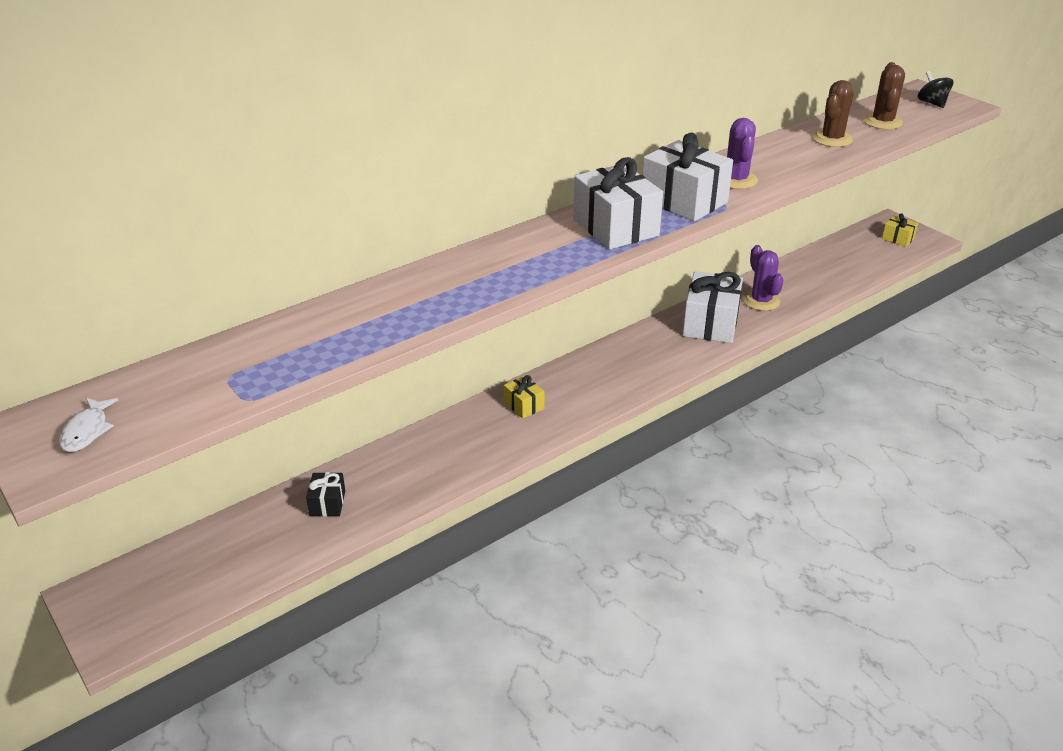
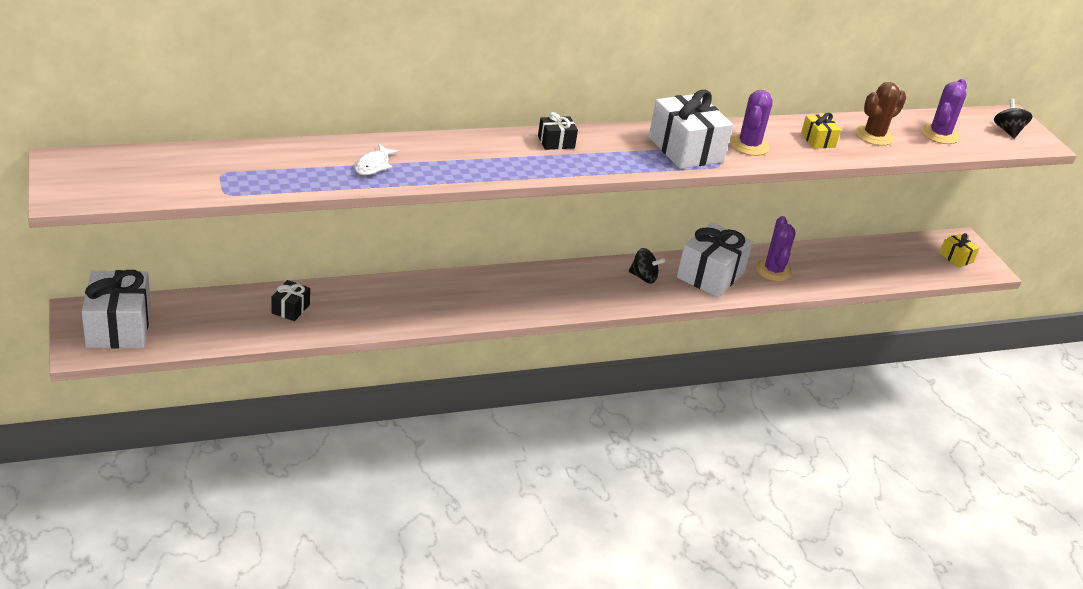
camera: 15 degrees right, 0 degrees up
white fish [59,398,118,452] -> white fish moved to [355,144,400,175]
yellow gift [504,375,545,419] -> yellow gift moved to [801,113,841,149]
white gift [573,157,663,249] -> white gift moved to [82,270,151,349]
brown cactus [863,62,905,130] -> purple cactus [921,79,967,144]
none -> black gift [538,112,578,150]
none -> black spinning top [629,248,665,283]

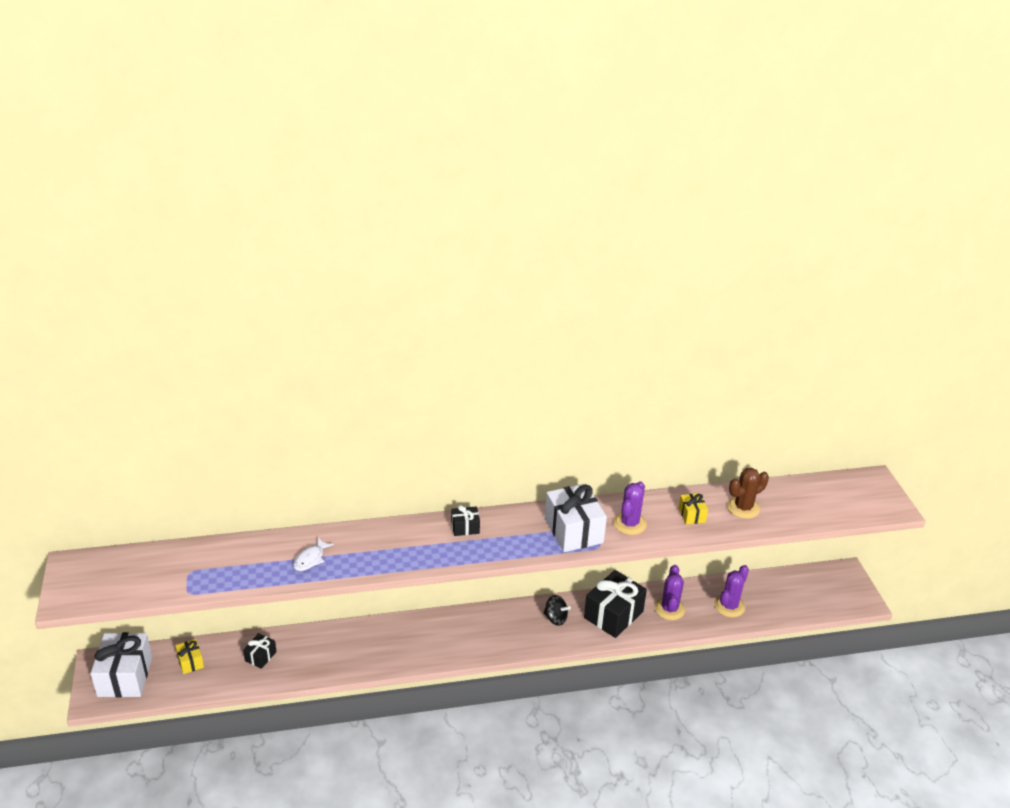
camera: 10 degrees right, 0 degrees up
white gift [677,222,753,297] -> black gift [584,570,647,638]
purple cactus [921,79,967,144] -> purple cactus moved to [714,565,749,617]
yellow gift [939,233,979,268] -> yellow gift moved to [175,639,204,674]
black spinning top [994,99,1033,138] -> none

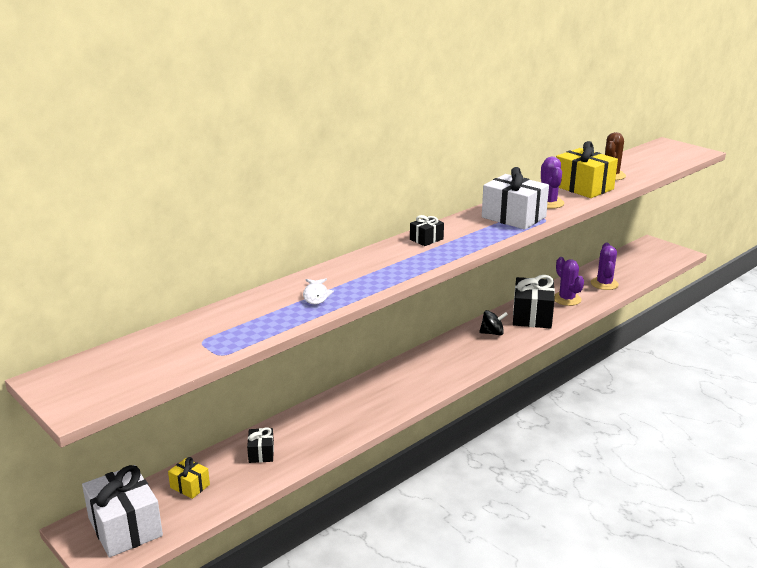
camera: 30 degrees left, 10 degrees down
yellow gift [679,493,708,525] -> yellow gift [556,141,618,198], size x2.02

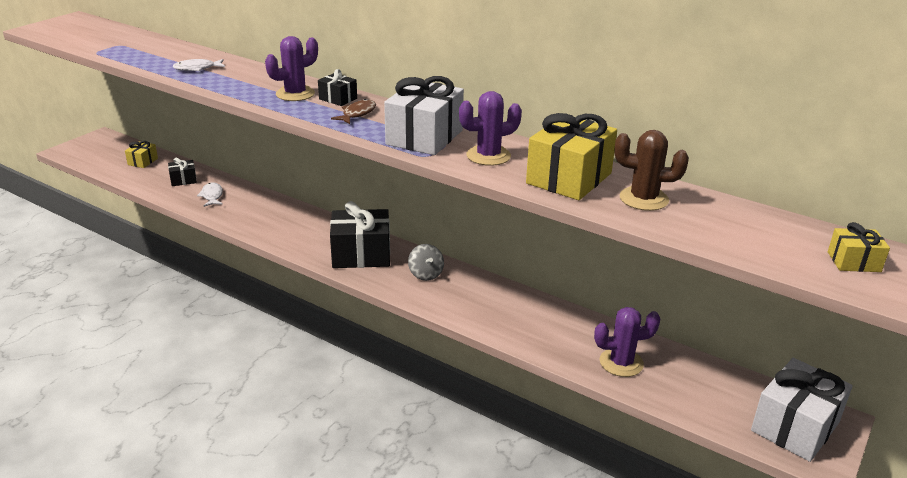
camera: 75 degrees right, 5 degrees up
white gift [82,465,163,558] -> white gift moved to [751,358,853,462]
black spinning top [479,310,508,335] -> grey spinning top [408,244,444,281]
black gift [513,275,555,329] -> black gift moved to [330,201,390,268]
purple cactus [554,257,584,306] -> purple cactus moved to [265,36,318,101]
none -> white fish [197,182,223,207]
none -> brown fish [331,99,376,124]
none -> yellow gift [828,222,890,272]

